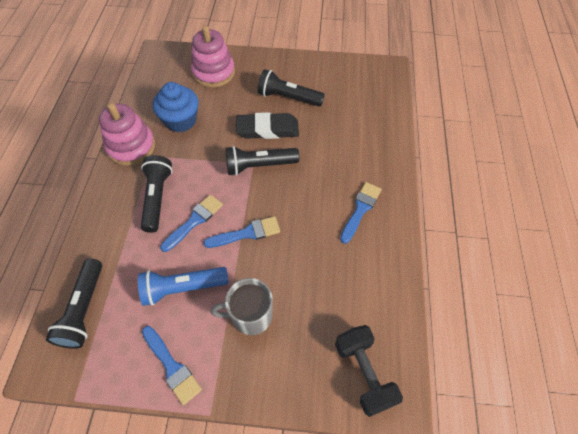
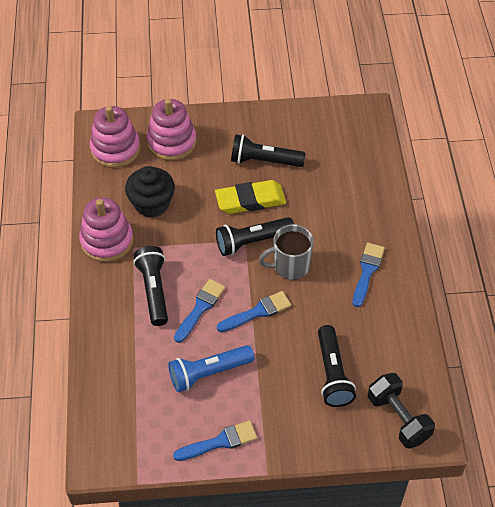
camera: 10 degrees left, 5 degrees down
black flashlight [46,258,102,349] -> black flashlight moved to [318,325,356,407]
blue brush [142,326,202,405] -> blue brush turned 60 degrees counterclockwise [173,421,257,461]
blue cupcake [153,82,198,132] -> black cupcake [125,166,175,218]
grey mug [210,278,273,335] -> grey mug moved to [259,224,314,280]
black eraser [236,112,299,139] -> yellow eraser [215,180,286,214]
none -> pink stacking toy [90,106,140,168]

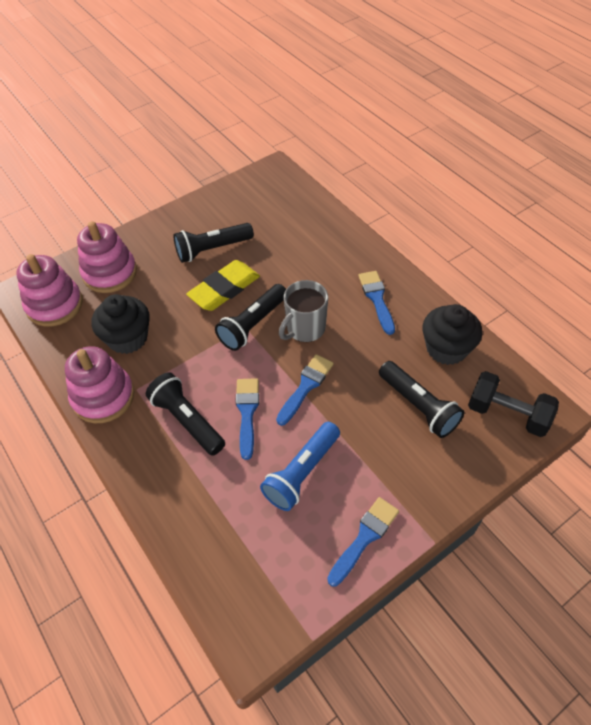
camera: 30 degrees left, 0 degrees up
none -> black cupcake [422,304,482,365]

